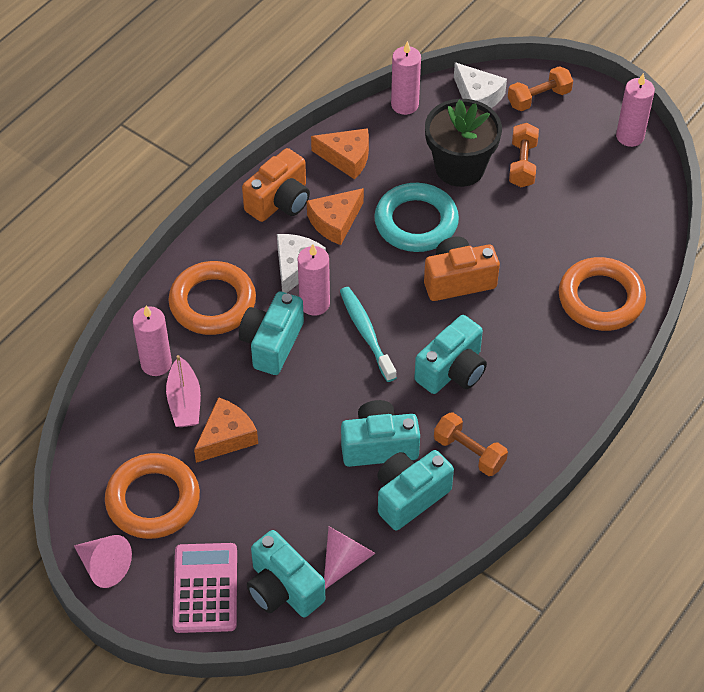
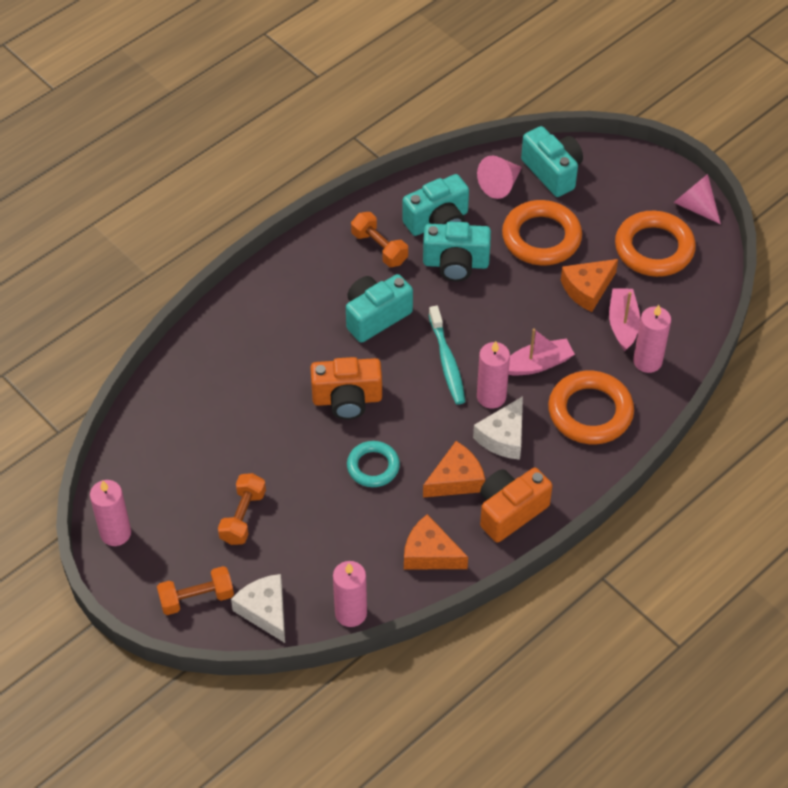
camera: 170 degrees left, 0 degrees up
pink calculator [173,543,237,633] -> none
turquoise camera [239,291,304,375] -> pink boat [508,328,575,376]
turquoise ring [374,183,459,252] -> turquoise ring [347,441,400,487], size x0.61
black flower pot [425,99,502,187] -> none
orange ring [559,257,646,331] -> orange ring moved to [502,200,582,266]

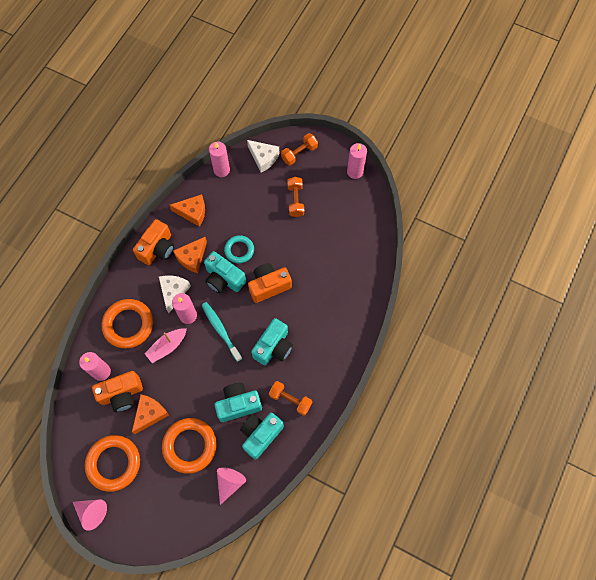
camera: 160 degrees right, 15 degrees up
turquoise camera [521,126,583,197] -> turquoise camera moved to [204,251,246,293]
pink boat [609,288,640,351] -> orange camera [92,371,143,412]

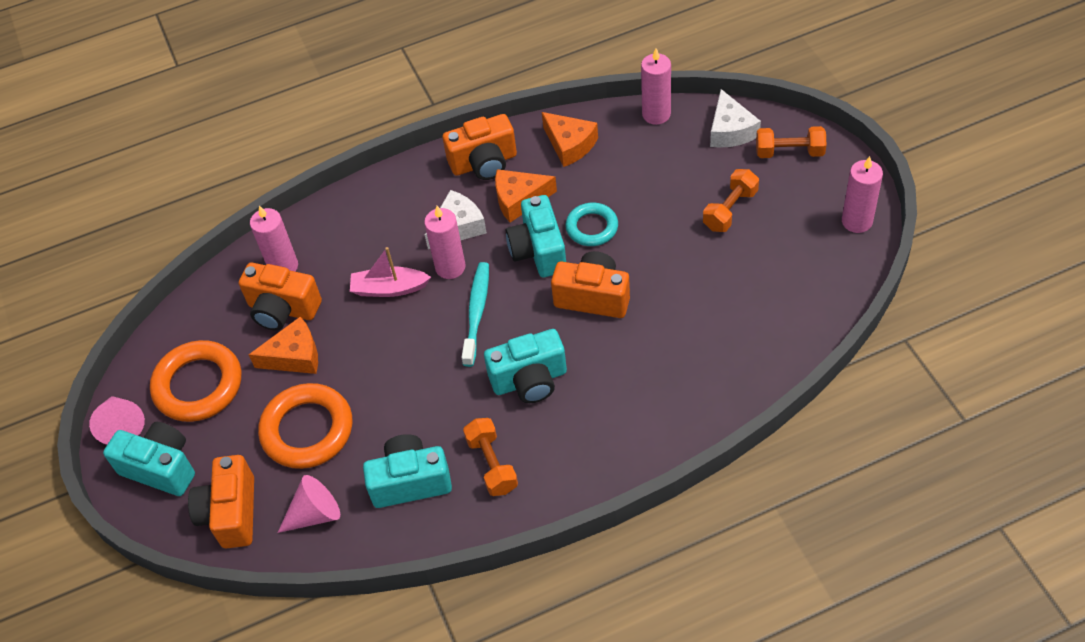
camera: 45 degrees right, 15 degrees down
orange ring [101,299,153,348] -> none
turquoise camera [214,383,262,422] -> turquoise camera moved to [103,422,195,496]
none -> orange camera [188,455,254,549]

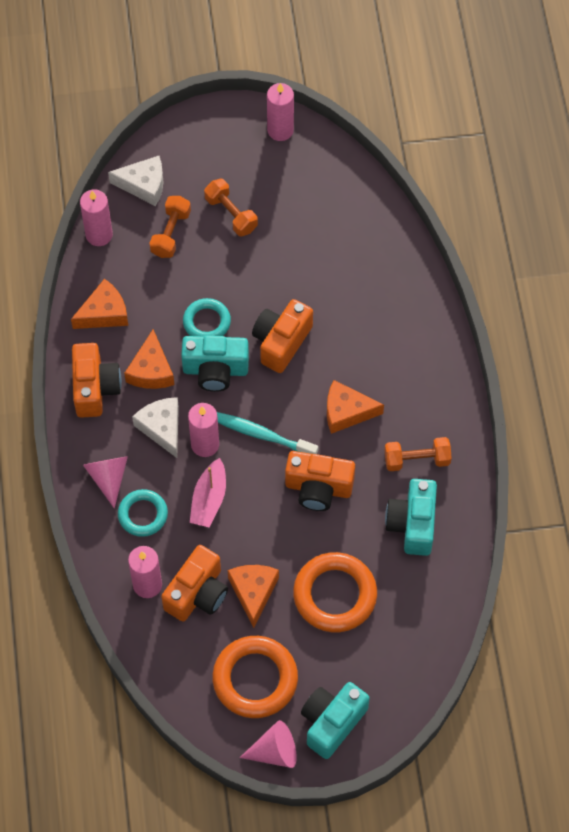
camera: 80 degrees left, 10 degrees up
orange camera [188,455,254,549] -> orange camera moved to [285,451,355,511]
pink cone [278,475,340,533] -> pink cone moved to [83,456,128,509]
turquoise camera [484,329,567,403] -> orange cheese [327,380,384,434]
orange dumbbell [756,126,826,158] -> orange dumbbell moved to [149,196,191,258]
none -> turquoise ring [118,489,168,537]

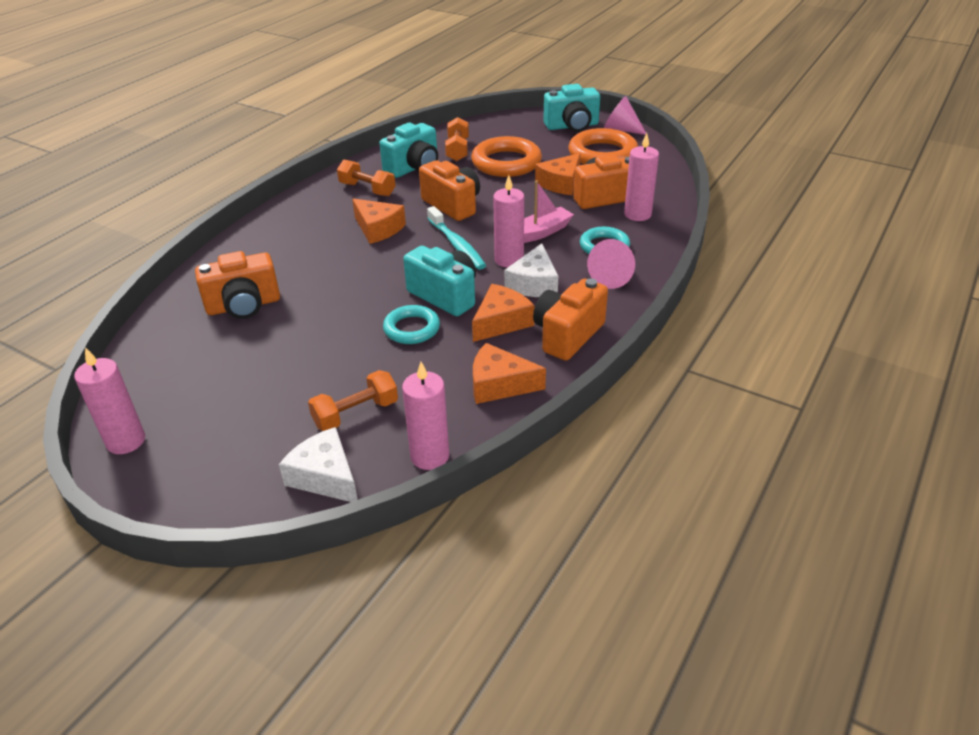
camera: 140 degrees left, 25 degrees down
orange dumbbell [204,178,258,237] -> orange dumbbell moved to [445,117,469,161]
orange camera [252,299,313,373] -> orange camera moved to [195,251,280,319]

